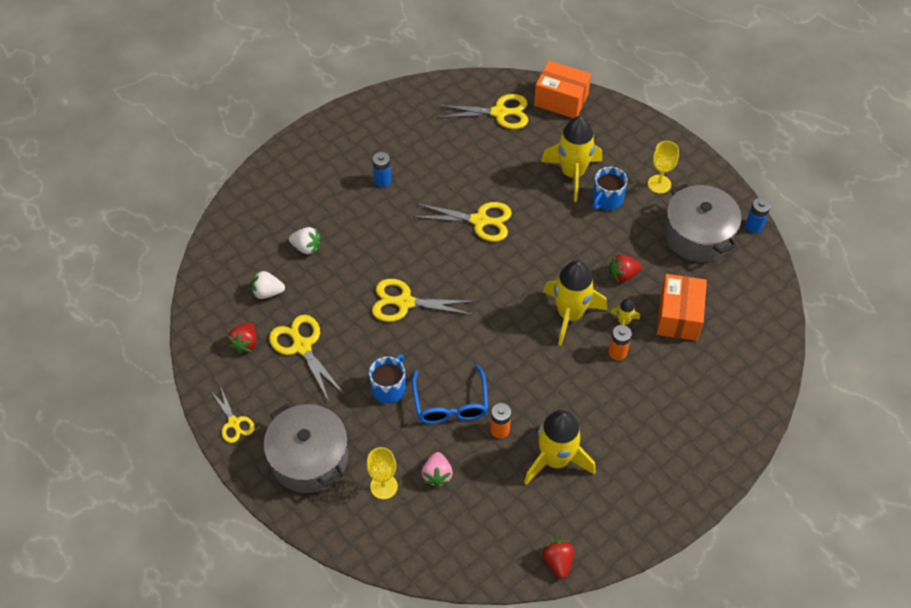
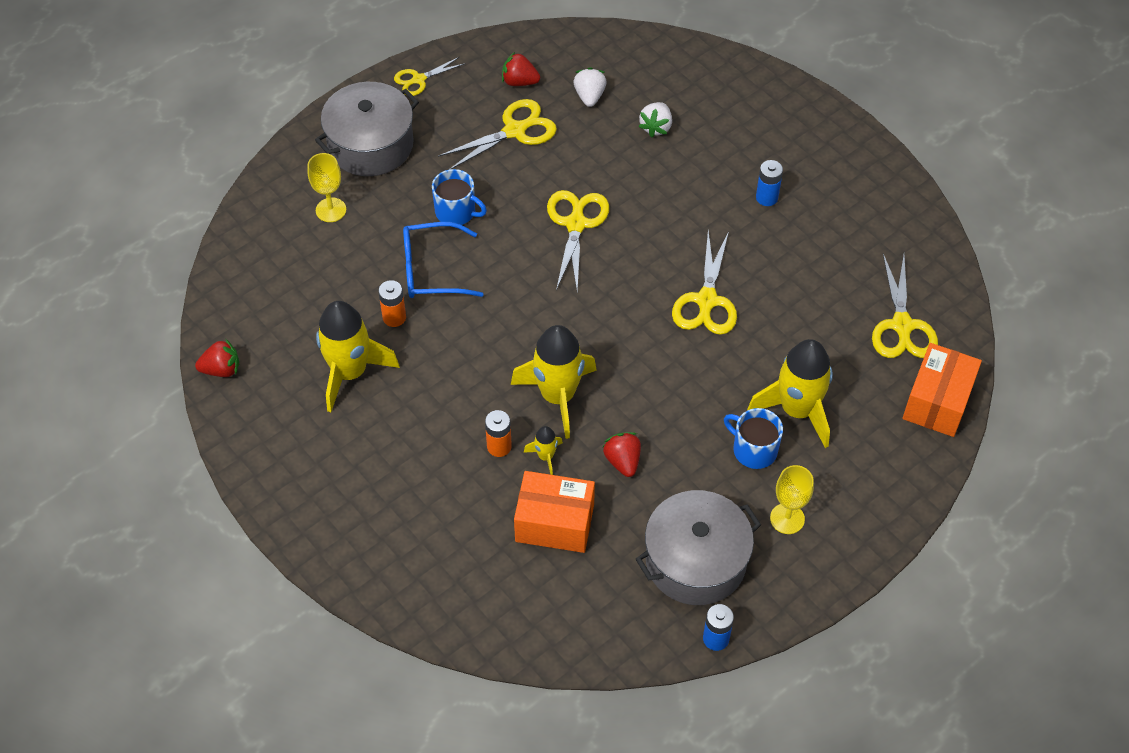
camera: 90 degrees right, 0 degrees up
pink strawberry [422,452,453,488] -> none

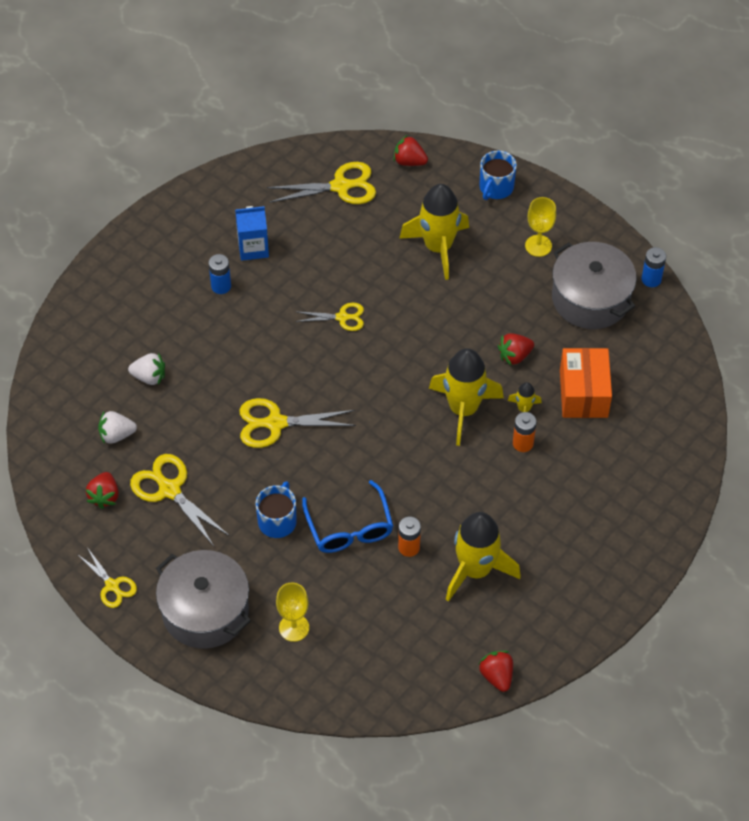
camera: 100 degrees left, 0 degrees up
yellow scissors [672,230,737,335] -> yellow scissors [295,303,364,331], size x0.61
blue mug [724,408,783,469] -> blue mug moved to [480,151,517,200]
orange box [902,343,982,437] -> red strawberry [393,135,428,166]
none -> blue carton [235,206,269,261]

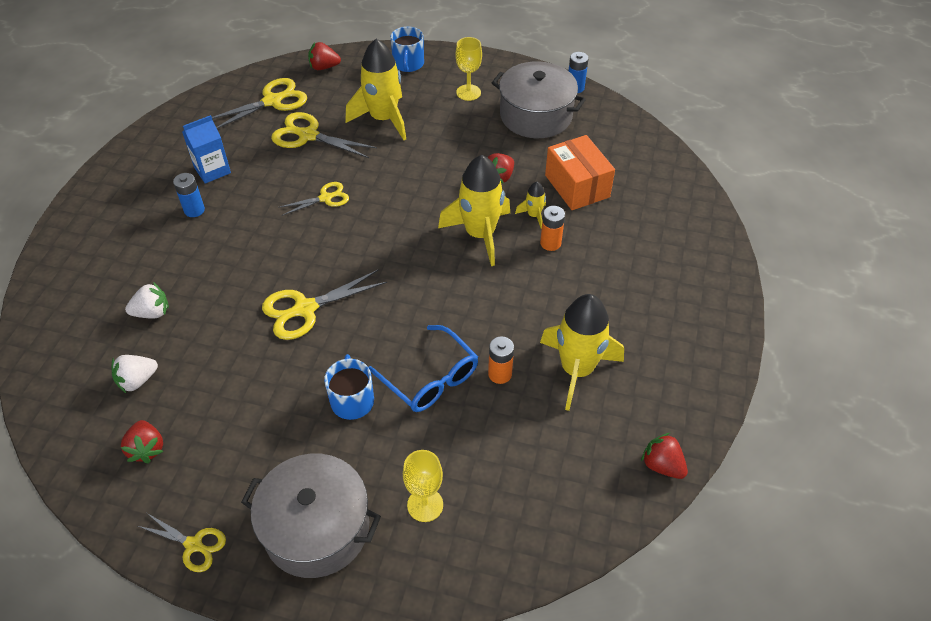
camera: 25 degrees left, 5 degrees down
yellow scissors [130,454,230,546] -> yellow scissors moved to [271,112,377,158]

